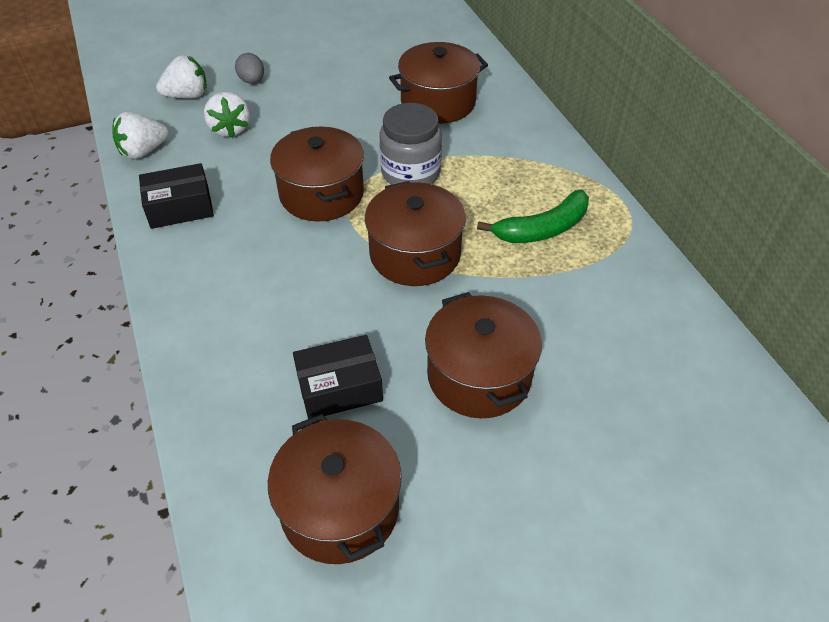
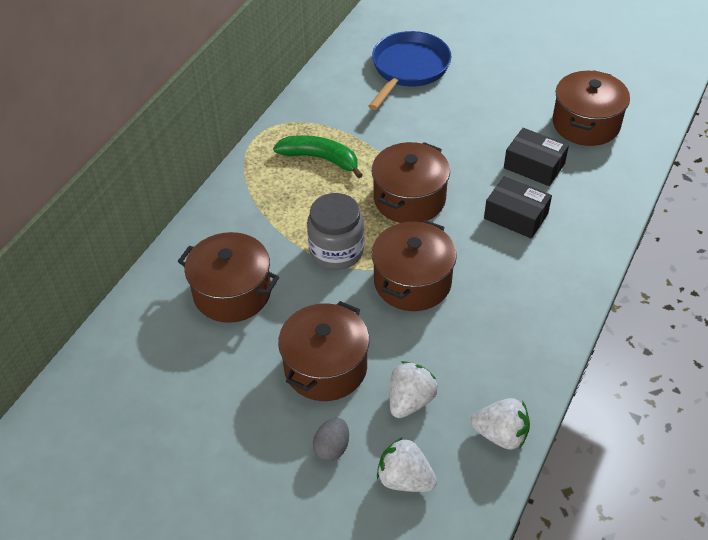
camera: 130 degrees left, 0 degrees up
black box [139,163,214,229] -> black box moved to [484,176,552,238]
brown pot [425,292,542,418] -> brown pot moved to [278,301,369,401]
none -> blue pan [368,31,451,110]

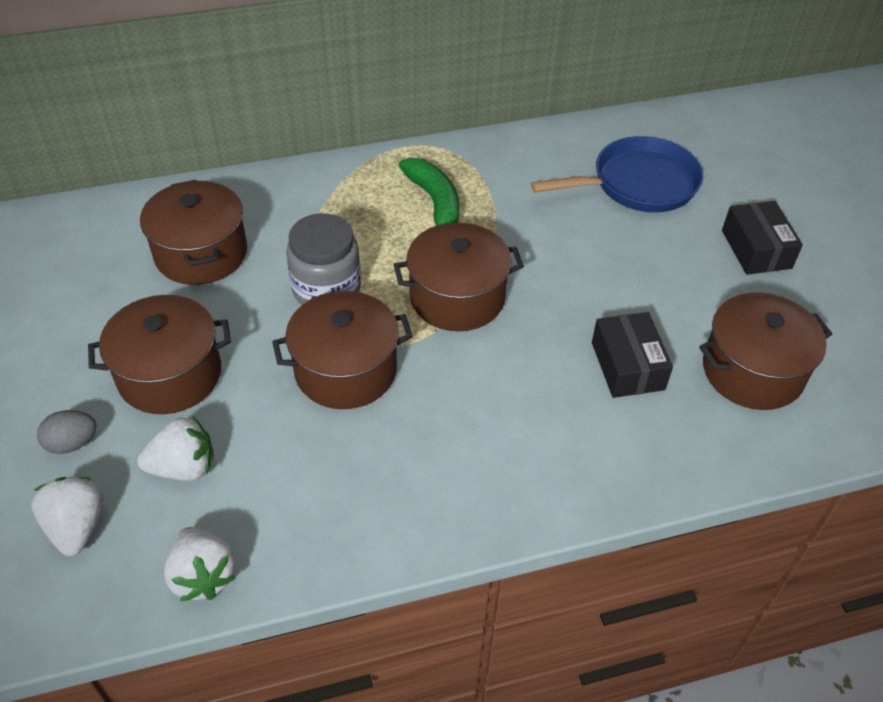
camera: 45 degrees right, 0 degrees up
black box [484,176,552,238] -> black box moved to [722,201,803,275]

